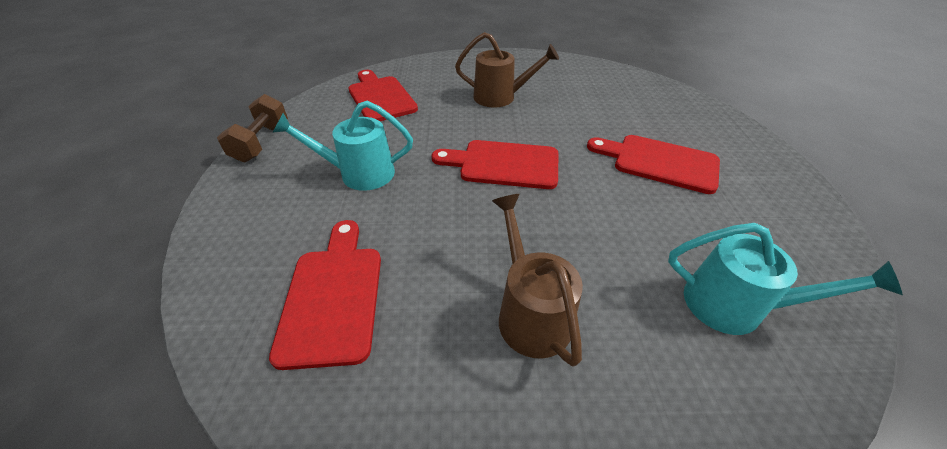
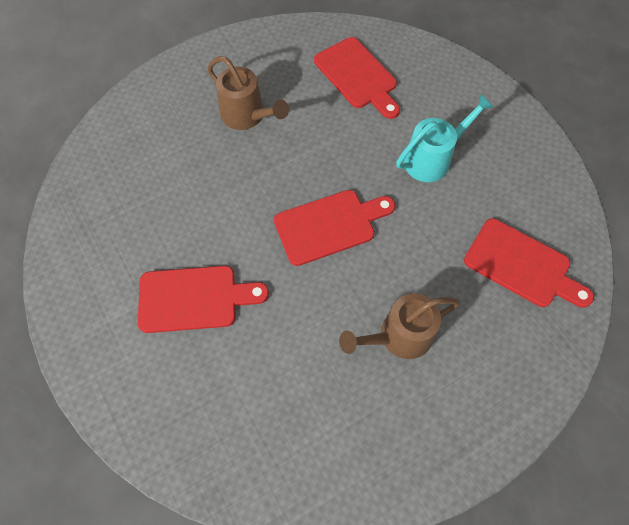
camera: 150 degrees right, 20 degrees up
brown dumbbell [217,94,288,162] -> none
turquoise watering can [668,223,903,335] -> none

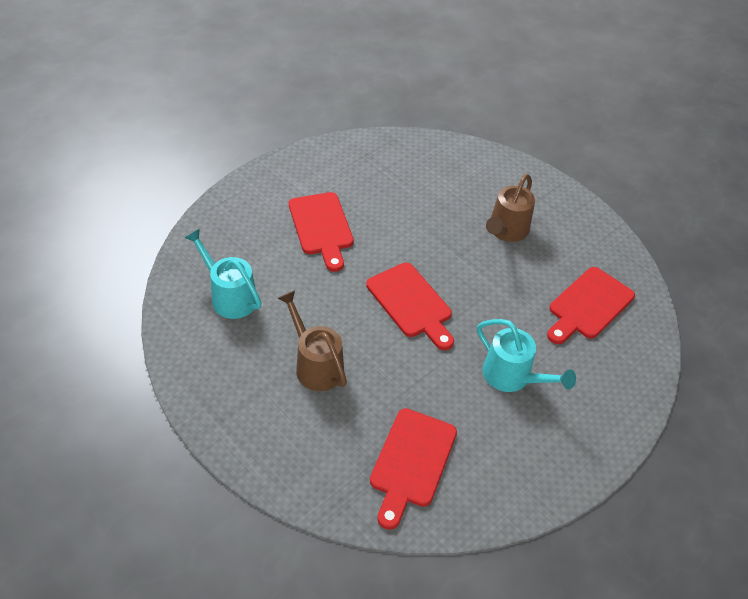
camera: 75 degrees right, 15 degrees down
none -> turquoise watering can [185,228,261,319]

